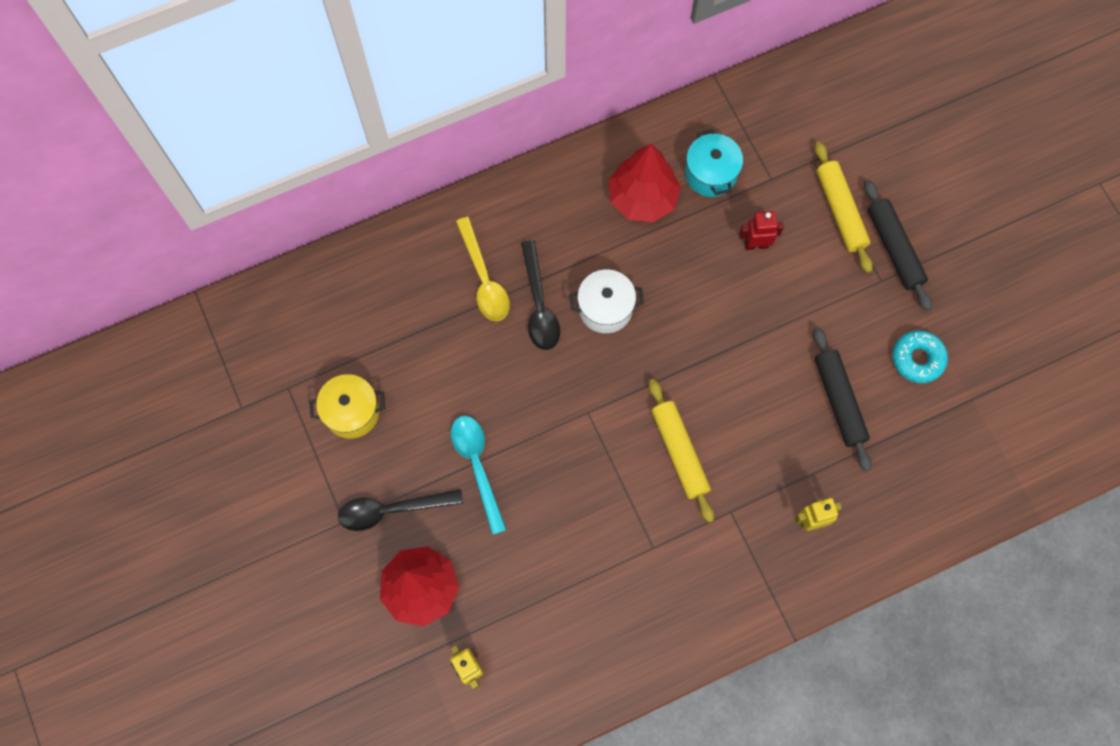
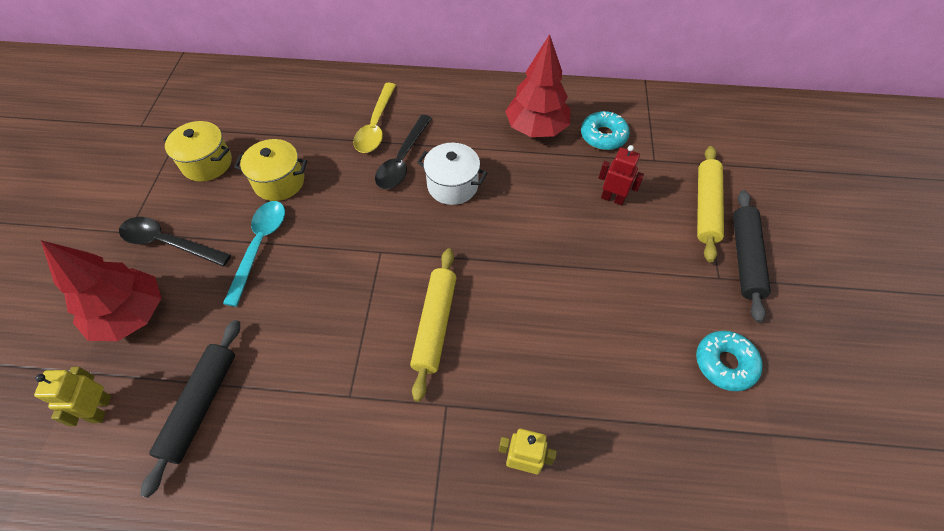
camera: 30 degrees right, 15 degrees down
turquoise pot [685,129,743,197] -> turquoise donut [581,111,630,150]
black rolling pin [813,327,872,471] -> black rolling pin moved to [141,320,240,498]
none -> yellow pot [234,139,307,201]

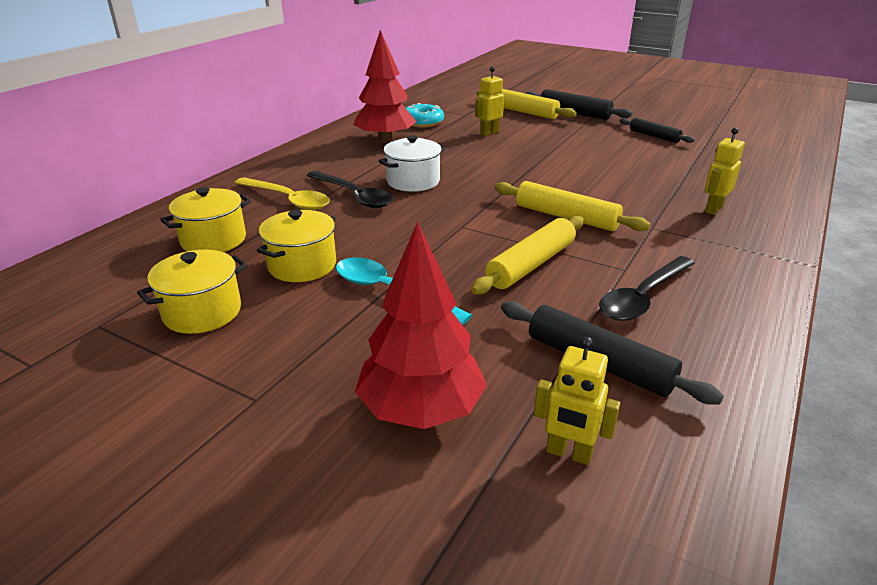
camera: 65 degrees left, 25 degrees down
black spoon [119,217,231,266] -> black spoon moved to [599,256,695,321]
red robot [599,145,644,205] -> yellow robot [475,67,504,136]
turquoise donut [696,331,763,391] -> black rolling pin [620,118,694,143]
none -> yellow pot [160,187,251,252]
none -> yellow rolling pin [471,216,584,295]

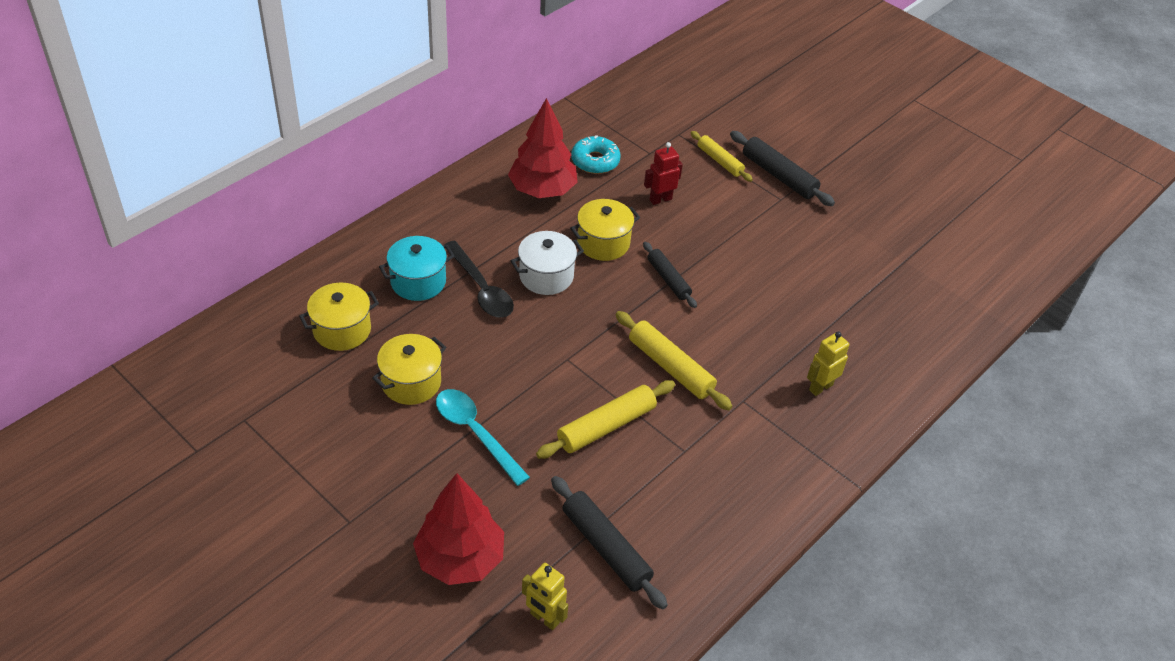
camera: 10 degrees right, 15 degrees up
yellow pot [137,250,247,334] -> yellow pot moved to [570,199,640,261]
yellow spoon [235,177,330,210] -> turquoise pot [379,236,455,301]
yellow robot [475,67,504,136] -> red robot [644,142,683,205]
yellow rolling pin [476,89,577,119] -> yellow rolling pin [691,131,753,182], size x0.66
black spoon [599,256,695,321] -> none
black rolling pin [620,118,694,143] -> black rolling pin moved to [643,242,697,308]

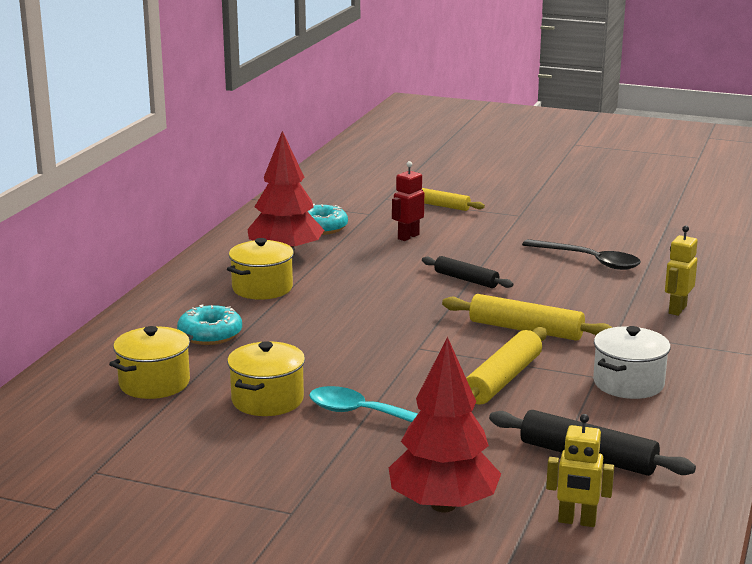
camera: 20 degrees left, 25 degrees down
turquoise pot [379,236,455,301] -> turquoise donut [177,304,242,345]
black spoon [444,241,514,318] -> black spoon moved to [522,239,641,270]
white pot [511,231,584,295] -> white pot moved to [593,326,671,399]
yellow pot [570,199,640,261] -> yellow pot moved to [227,238,295,300]
black rolling pin [730,131,835,206] -> none

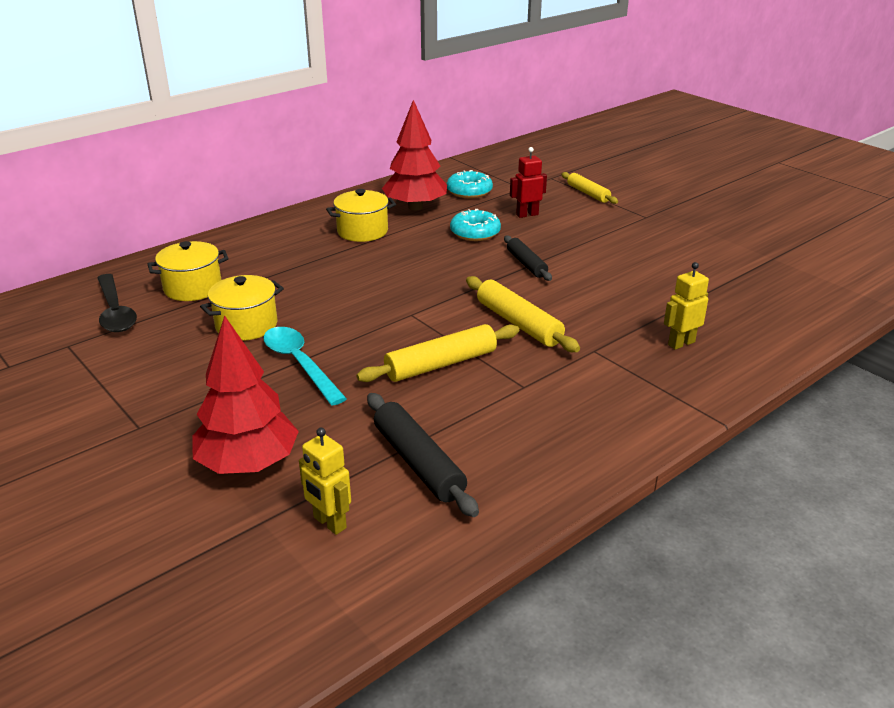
camera: 30 degrees right, 10 degrees up
turquoise donut [177,304,242,345] -> turquoise donut moved to [450,209,501,241]
black spoon [522,239,641,270] -> black spoon moved to [98,274,137,332]
white pot [593,326,671,399] -> none

